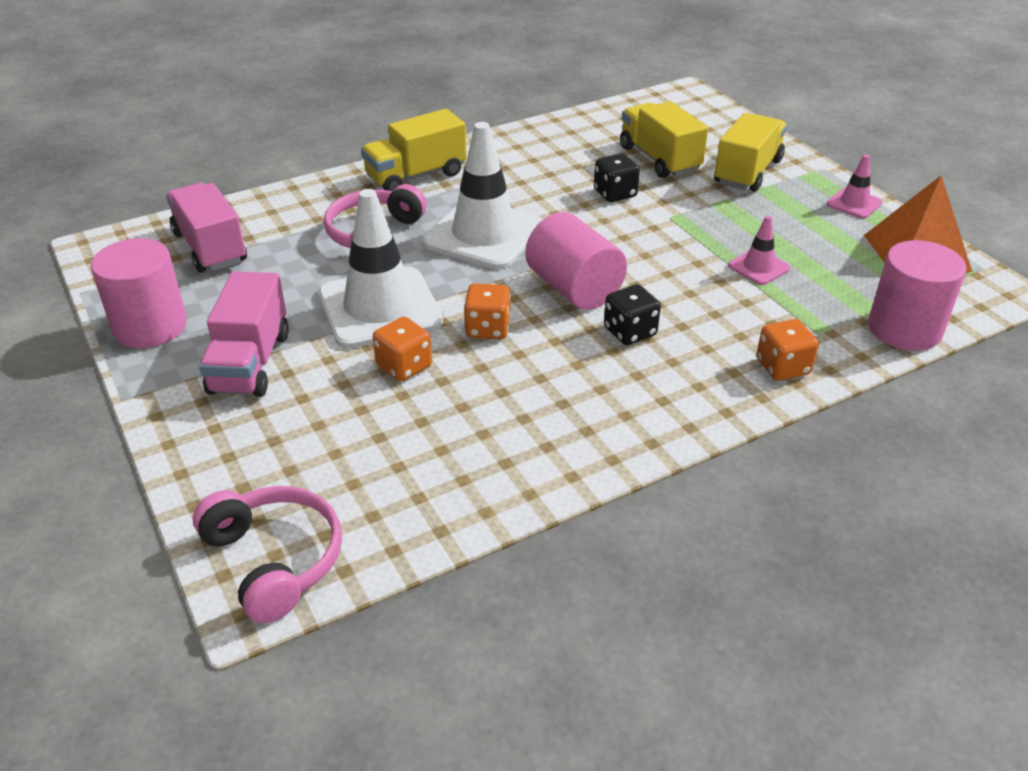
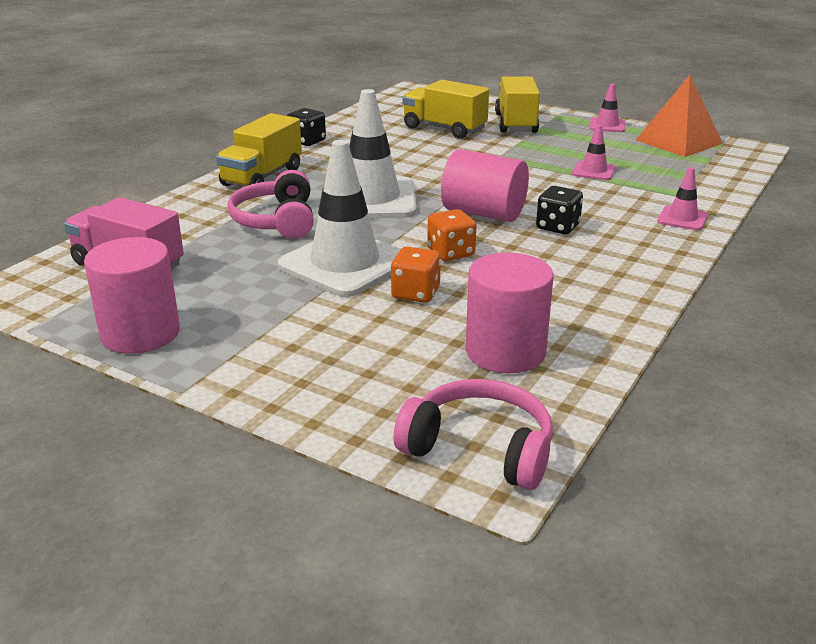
camera: 30 degrees left, 10 degrees down
pink truck [199,271,289,397] -> none
black dice [594,153,640,202] -> black dice moved to [287,108,326,146]
orange dice [756,319,819,381] -> pink traffic cone [657,167,708,230]
pink cylinder [868,240,966,351] -> pink cylinder moved to [466,252,553,373]

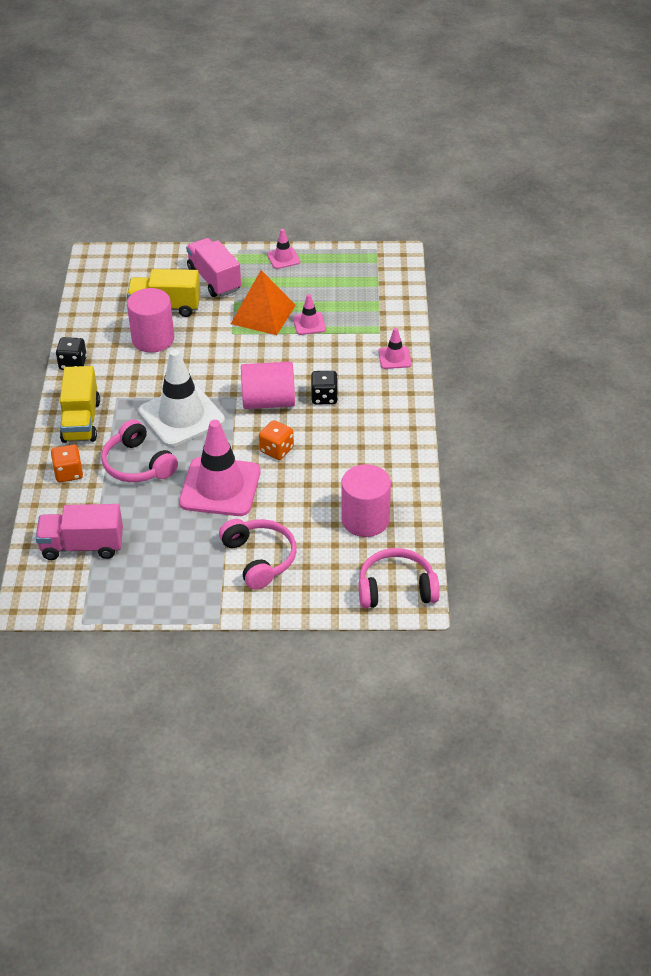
camera: 30 degrees left, 15 degrees up
pink cylinder [84,237,180,354] -> pink cylinder moved to [127,288,174,353]
white traffic cone [277,140,401,297] -> pink traffic cone [179,420,261,516]
orange dice [391,247,441,303] -> orange dice moved to [51,444,83,482]
yellow truck [495,77,540,133] -> pink truck [186,238,241,297]
orange pyramid [636,75,723,157] -> orange pyramid moved to [231,270,296,335]
none -> pink headphones [219,519,297,590]

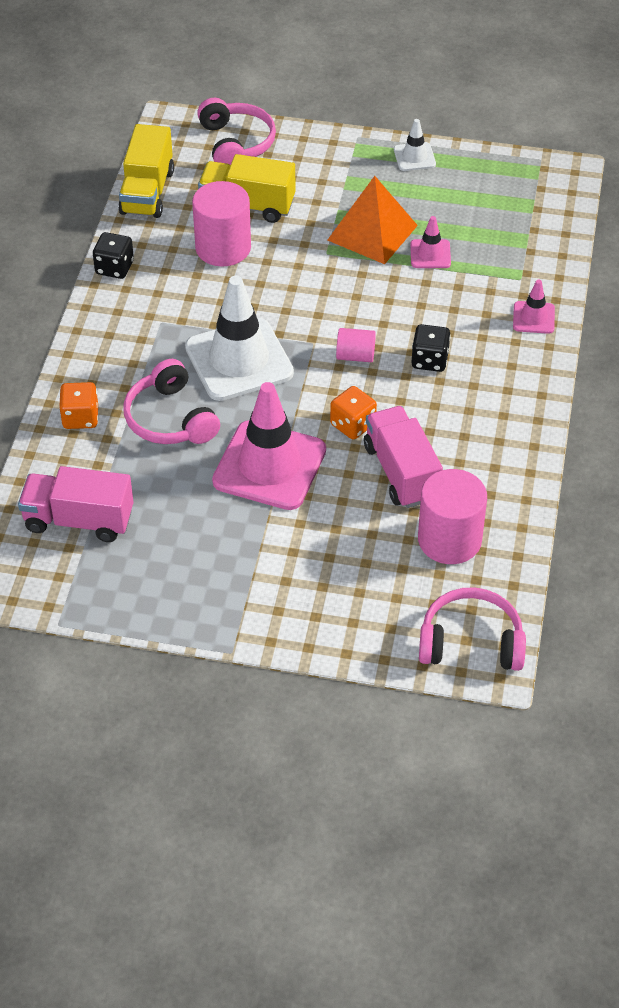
camera: 10 degrees right, 5 degrees up
yellow truck [60,366,100,443] -> yellow truck moved to [118,124,174,218]
pink truck [186,238,241,297] -> pink truck moved to [364,406,443,508]
pink headphones [219,519,297,590] -> pink headphones moved to [197,98,276,165]
pink cylinder [241,362,295,409] -> pink cylinder [336,328,376,362], size x0.54
pink traffic cone [267,229,301,269] -> white traffic cone [394,119,436,171]

